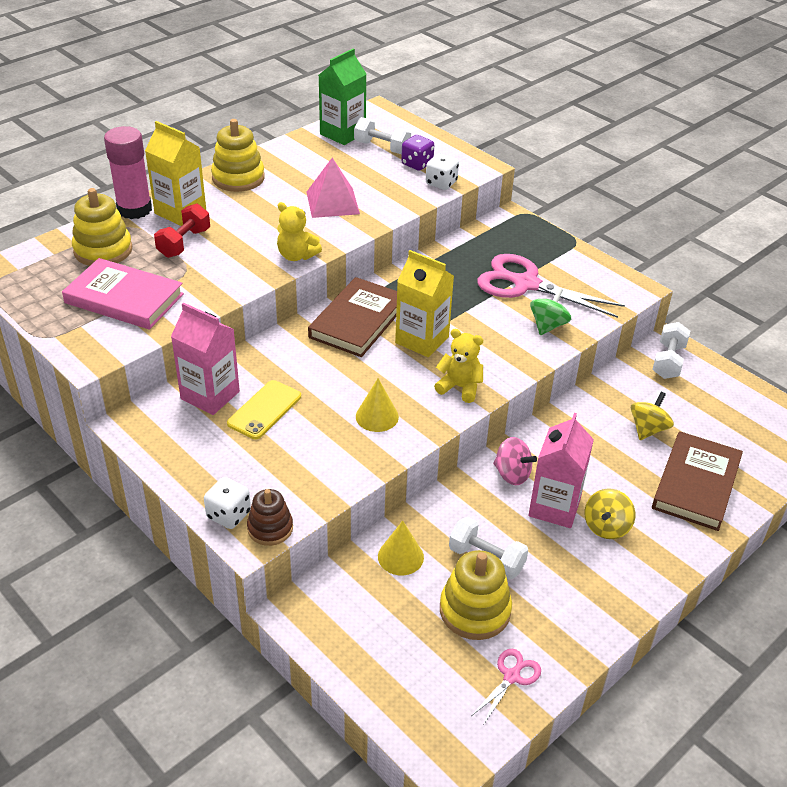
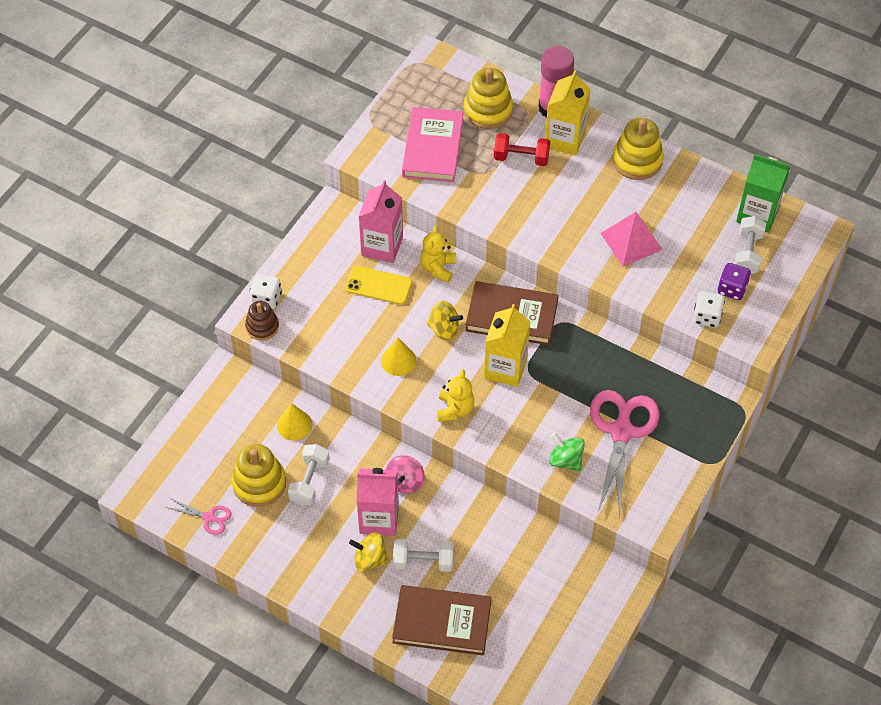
camera: 75 degrees right, 15 degrees up
yellow teddy bear [277,202,322,261] -> yellow teddy bear moved to [420,226,456,283]
green spinning top [530,288,571,335] -> green spinning top turned 150 degrees counterclockwise [549,432,585,472]
yellow spinning top [631,392,674,440] -> yellow spinning top moved to [427,301,463,340]
white dumbbell [652,322,690,379] -> white dumbbell moved to [393,539,453,572]

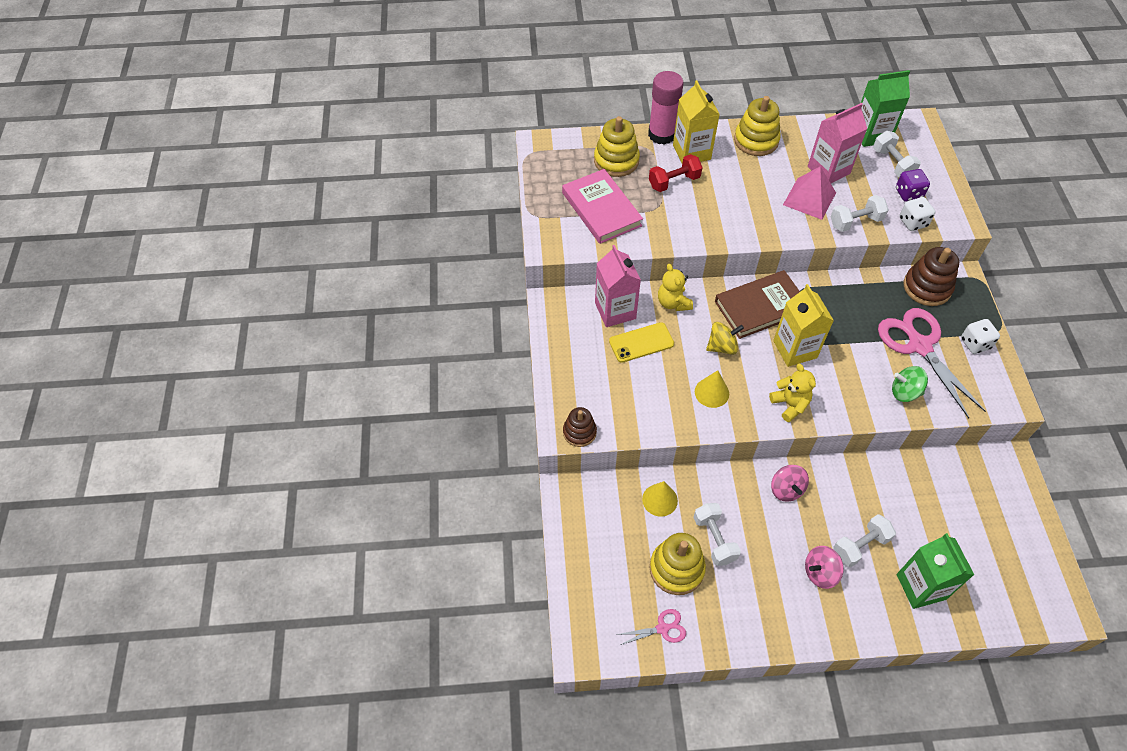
camera: 35 degrees left, 0 degrees up
white dice [250,274,282,309] -> white dice moved to [961,319,1000,354]
yellow spinning top [349,533,389,571] -> pink spinning top [805,546,844,589]
pink carton [357,468,399,536] -> pink carton moved to [808,103,867,183]
brown book [392,585,492,656] -> green carton [897,533,974,609]
none -> white dumbbell [831,195,889,232]
none -> brown stacking toy [904,247,959,306]

